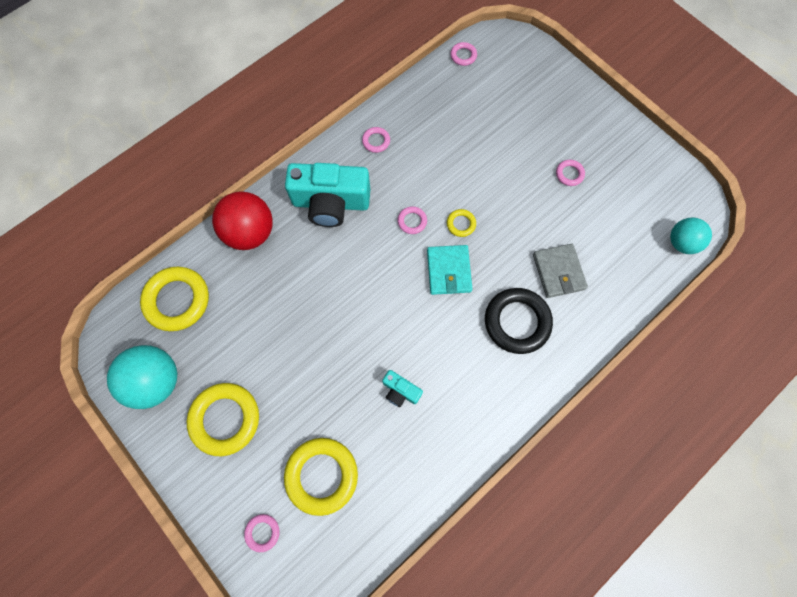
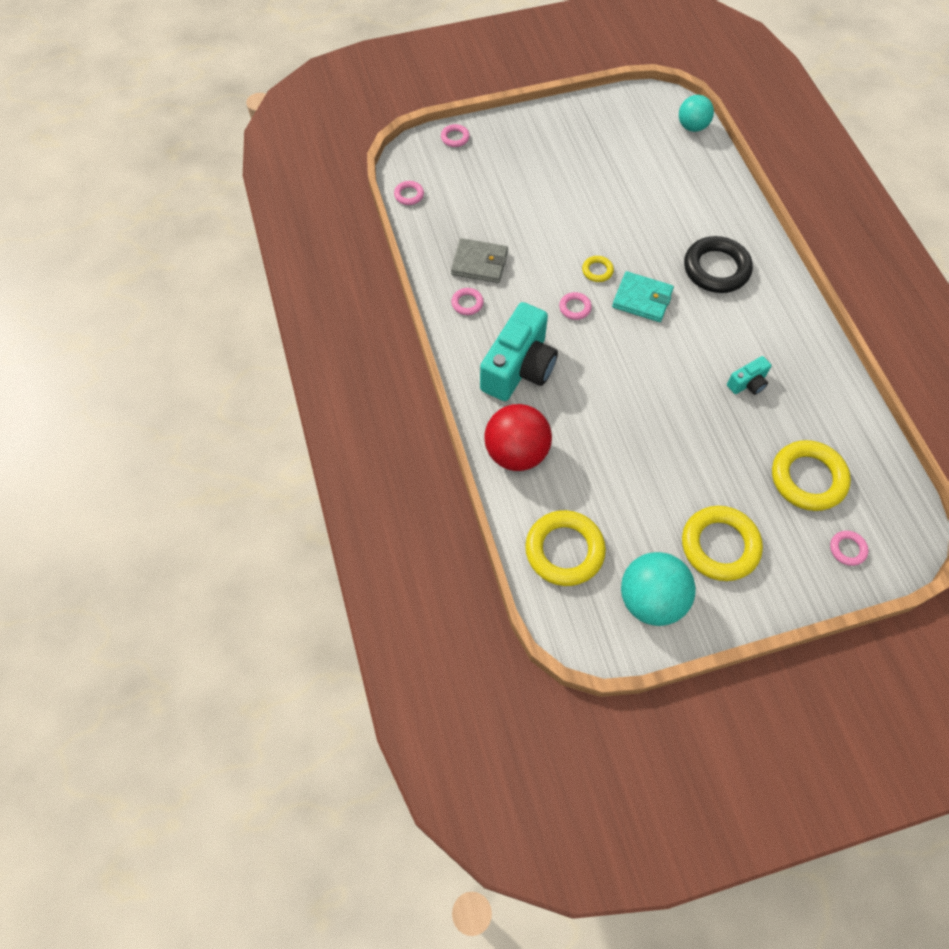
camera: 65 degrees left, 10 degrees down
grey wallet [533,244,588,298] -> grey wallet moved to [451,238,508,283]
pink ring [556,160,585,186] -> pink ring moved to [441,124,470,147]

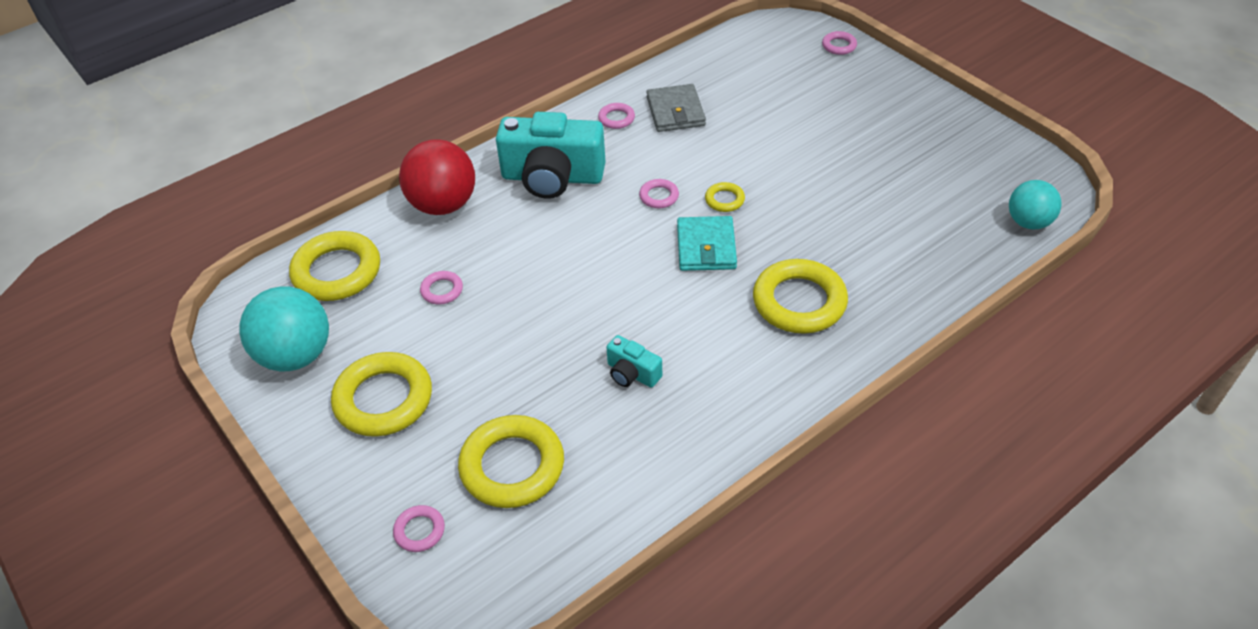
camera: 70 degrees right, 15 degrees down
pink ring [394,181,424,205] -> pink ring moved to [420,271,463,305]
black ring [684,236,753,293] -> yellow ring [753,259,848,334]

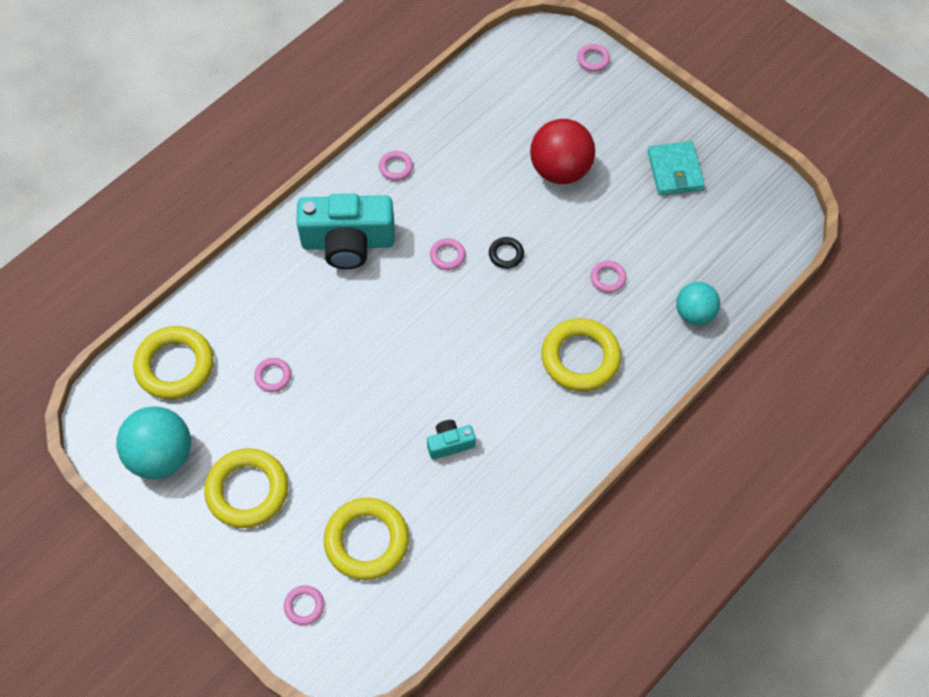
camera: 10 degrees left, 15 degrees up
red ball [399,139,475,215] -> red ball moved to [530,119,595,184]
turquoise camera [606,335,662,388] -> turquoise camera turned 135 degrees clockwise [427,420,475,460]
grey wallet [646,84,706,132] -> none
turquoise wallet [677,216,737,271] -> turquoise wallet moved to [648,141,705,195]
yellow ring [705,182,745,212] -> black ring [489,237,524,269]
turquoise ball [1009,180,1062,229] -> turquoise ball moved to [676,282,720,325]
none -> pink ring [590,261,626,293]

